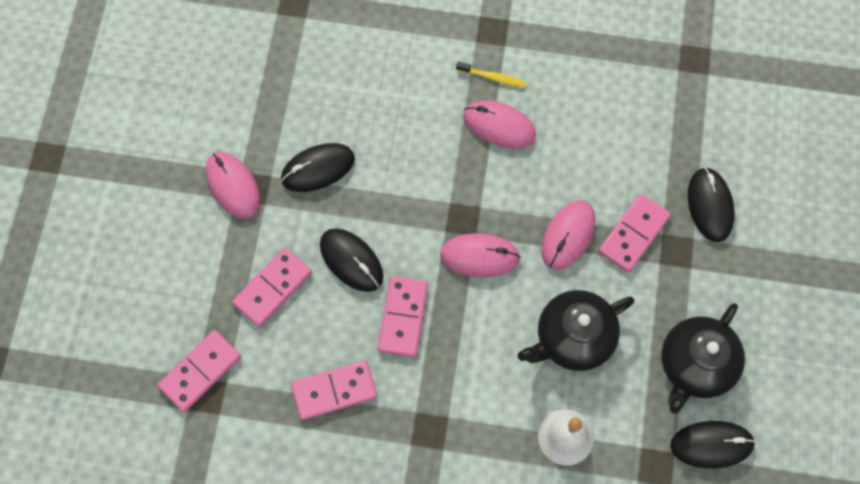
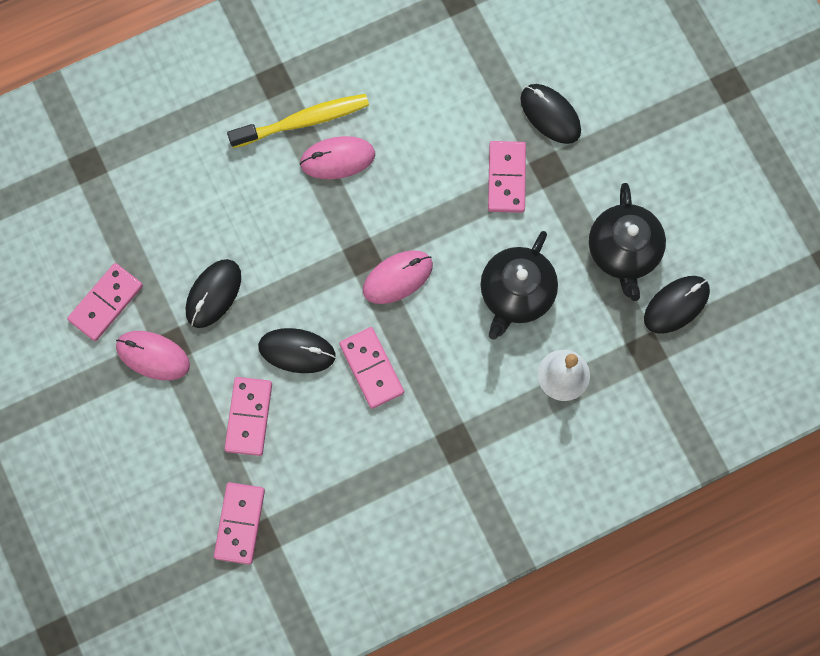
camera: 35 degrees left, 5 degrees up
pink domino [291,360,377,420] -> pink domino moved to [67,263,143,341]
yellow toothbrush [456,61,526,88] -> yellow toothbrush [227,94,369,148], size x2.02
pink mouse [541,200,595,270] -> none

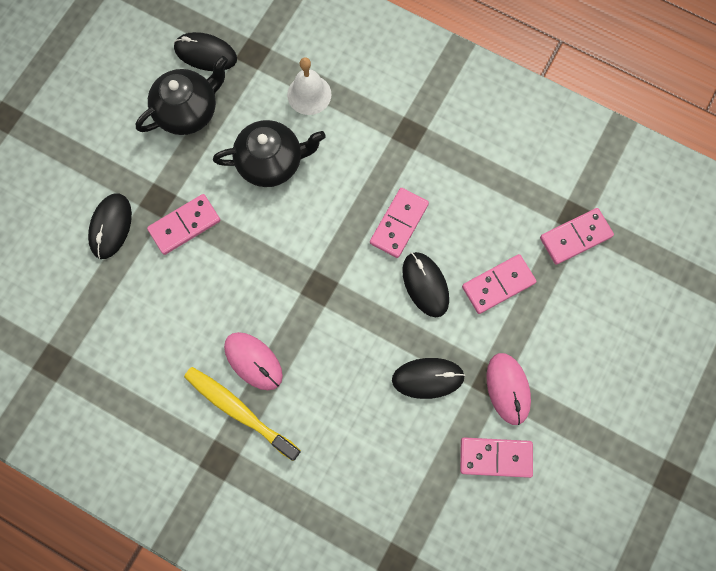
camera: 125 degrees left, 0 degrees up
pink mouse [363,250,433,304] -> none

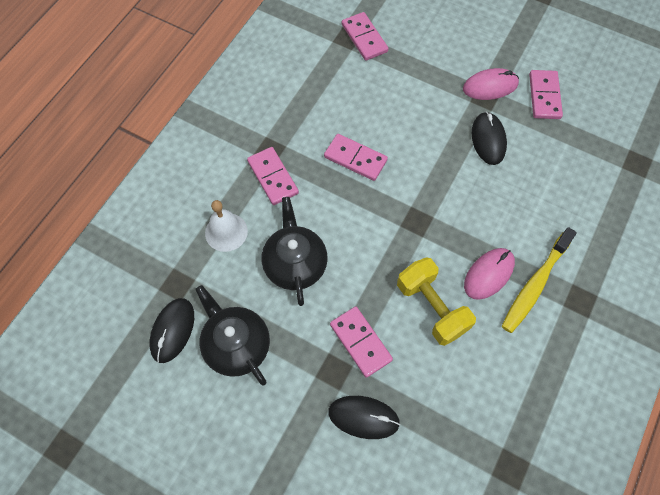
camera: 90 degrees left, 10 degrees down
black mouse [402,252,449,317] -> none
pink domino [462,254,537,314] -> pink domino moved to [247,147,299,205]
none -> yellow dumbbell [397,257,476,346]

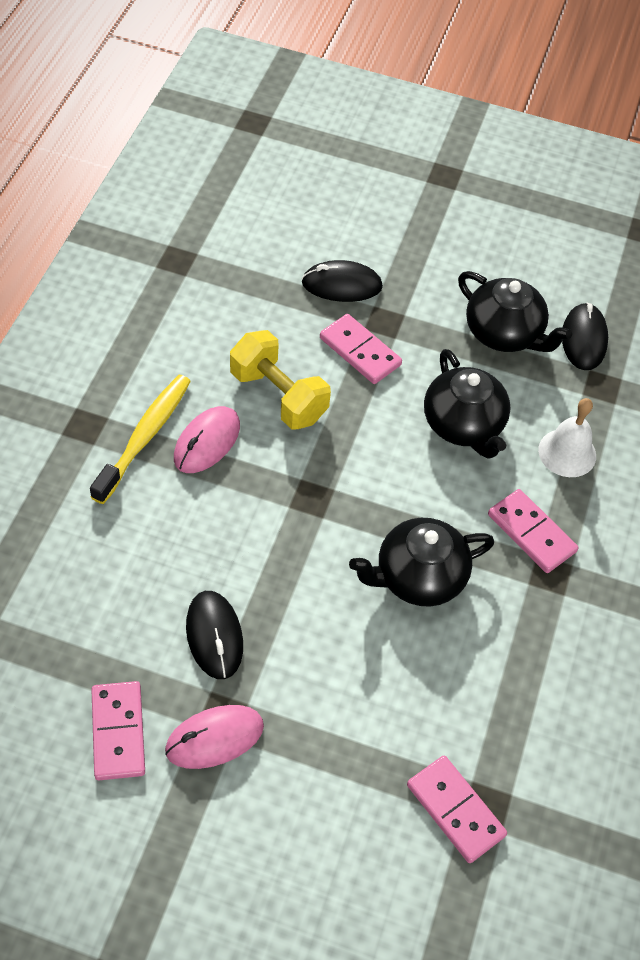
camera: 165 degrees right, 10 degrees down
pink domino [324,134,388,181] -> black teapot [349,518,494,607]

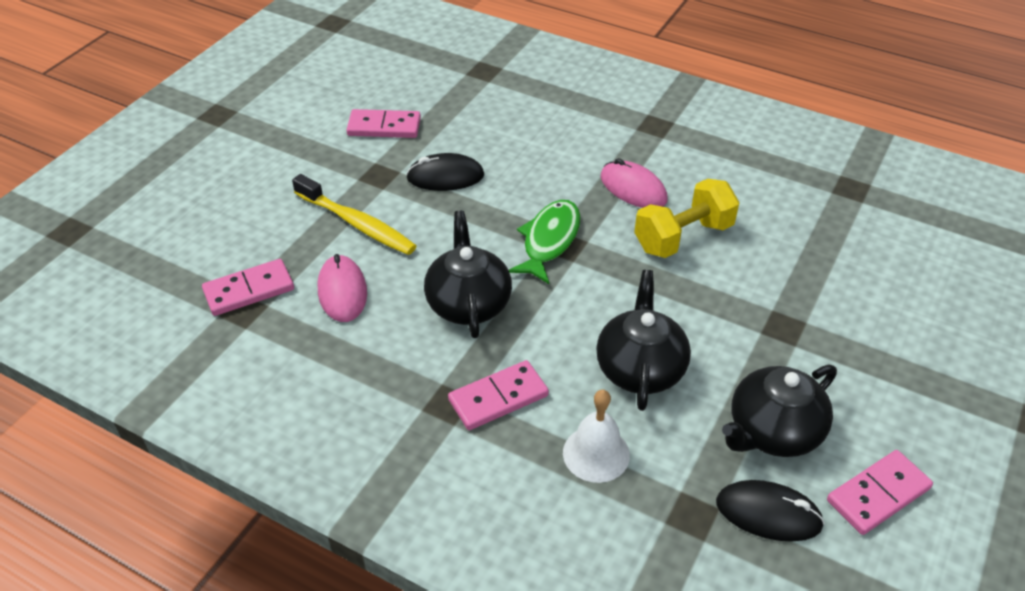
camera: 105 degrees right, 10 degrees down
yellow toothbrush [90,375,191,504] -> yellow toothbrush moved to [292,174,416,255]
pink mouse [165,705,264,769] -> pink mouse moved to [318,254,367,322]
black mouse [302,260,383,302] -> none
pink domino [320,314,402,384] -> pink domino moved to [827,450,933,535]
black teapot [424,349,511,459] -> black teapot turned 105 degrees clockwise [596,270,691,411]
none -> green fish [509,200,581,284]

